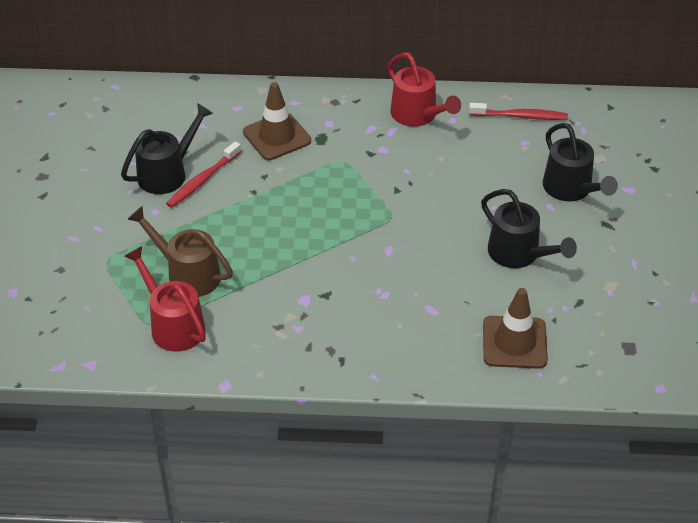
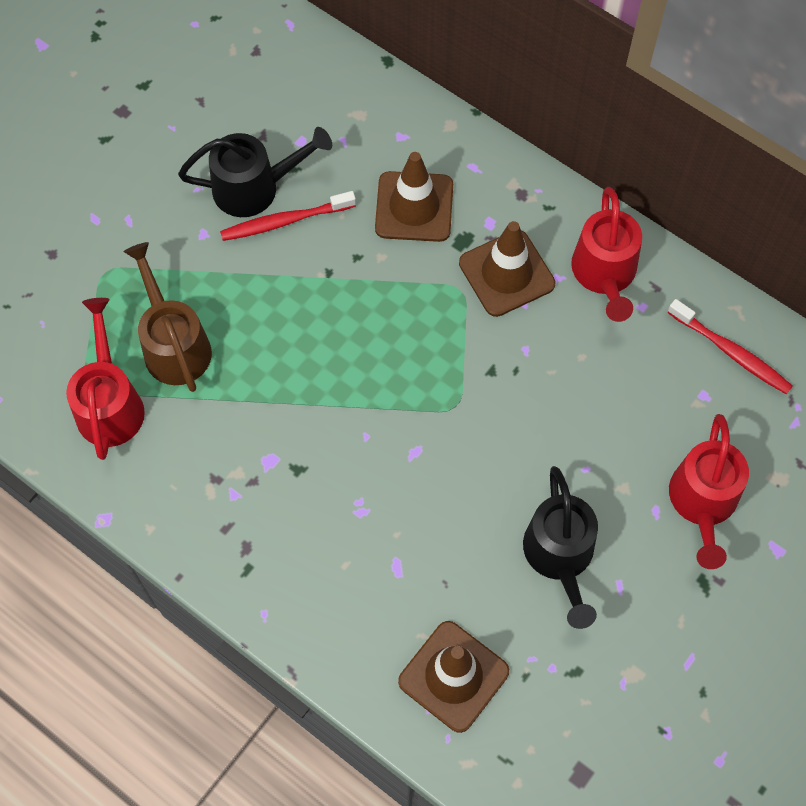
camera: 35 degrees right, 20 degrees up
black watering can [543,123,618,201] -> red watering can [669,414,749,569]
none -> brown traffic cone [459,221,556,317]

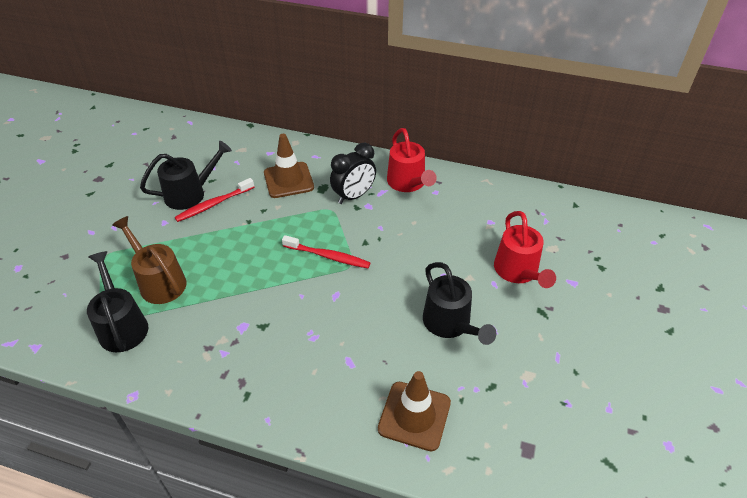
camera: 20 degrees left, 20 degrees down
red watering can [66,298,145,460] -> black watering can [87,251,148,352]
brown traffic cone [459,221,556,317] -> black clock [330,143,376,204]
red toothbrush [667,299,793,395] -> red toothbrush moved to [282,235,370,268]

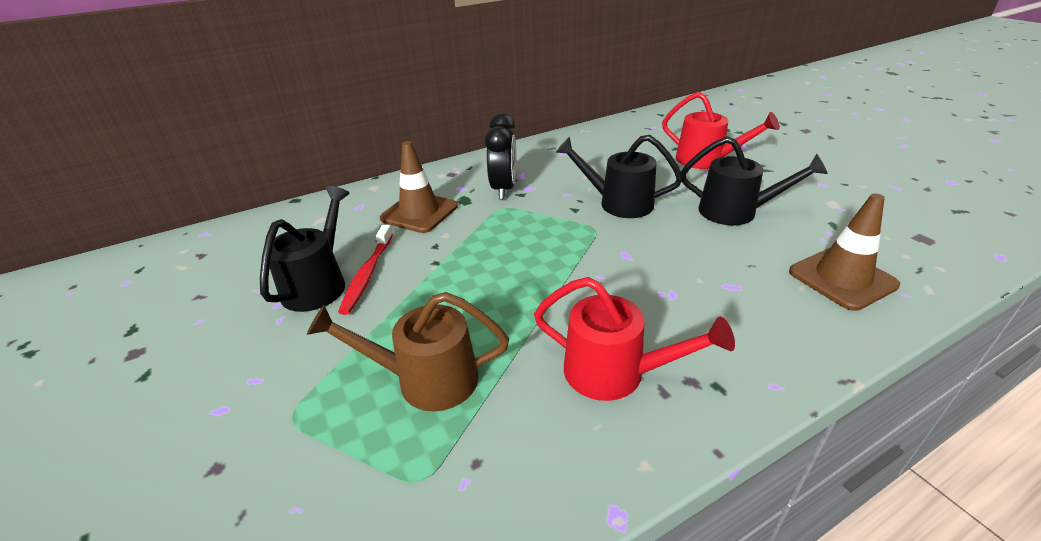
camera: 45 degrees left, 10 degrees down
black watering can [87,251,148,352] -> black watering can moved to [556,135,683,218]
red toothbrush [282,235,370,268] -> none
red watering can [387,128,437,192] -> red watering can moved to [534,277,735,401]

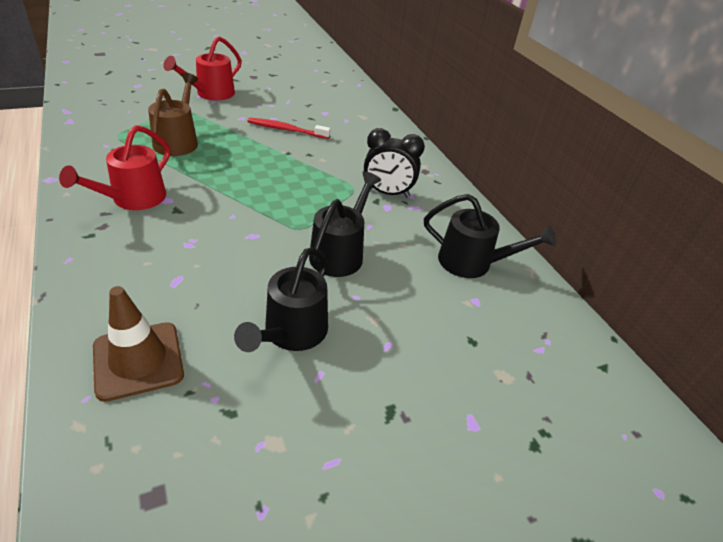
camera: 90 degrees right, 5 degrees up
black watering can [260,186,350,312] -> black watering can moved to [424,194,556,278]
brown traffic cone [380,141,458,233] -> none
red watering can [662,92,780,169] -> red watering can moved to [163,37,242,101]

